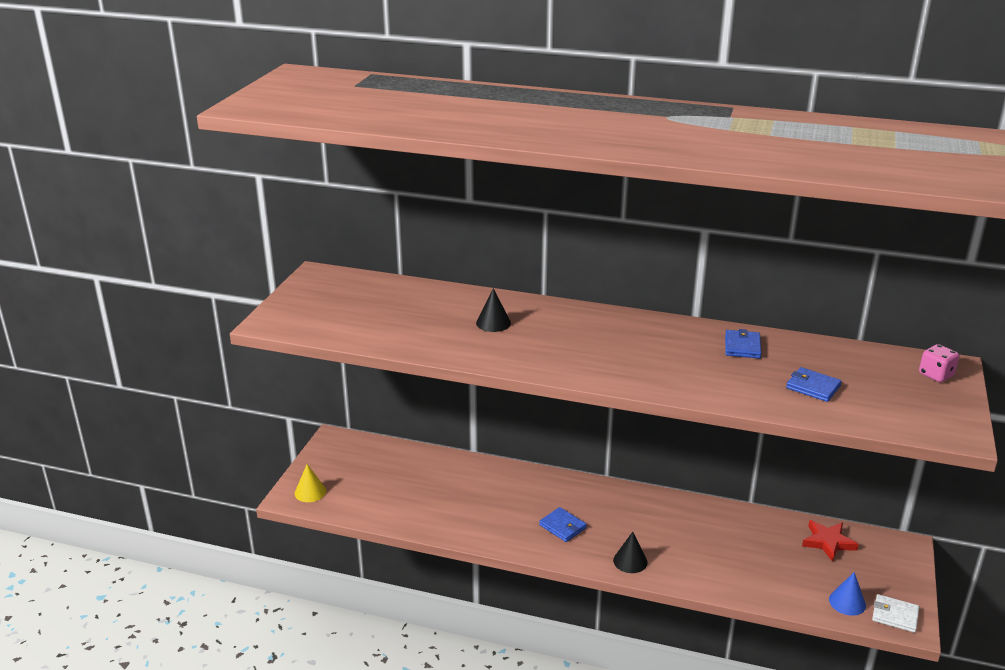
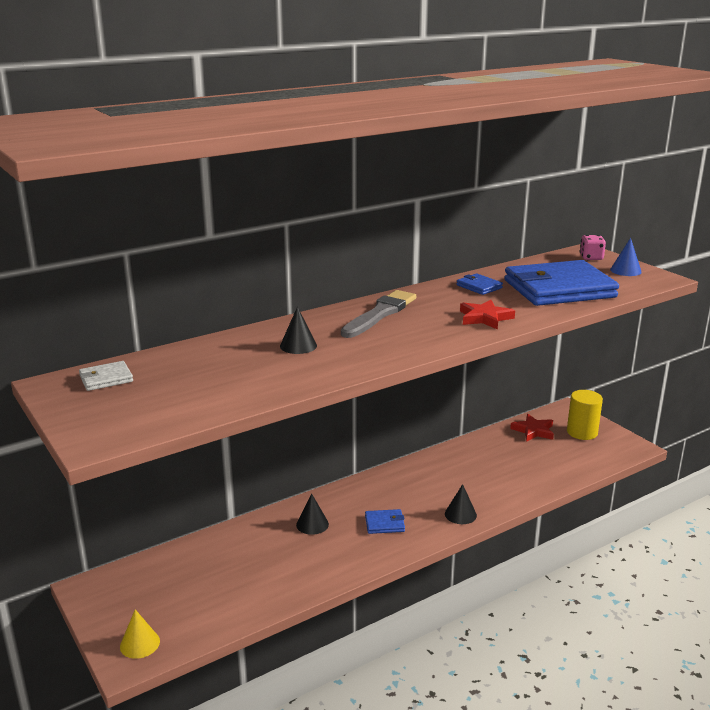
camera: 50 degrees left, 5 degrees down
blue wallet [786,367,842,402] -> blue wallet [504,260,619,306], size x2.46
blue cone [829,572,866,616] -> blue cone moved to [610,238,642,276]
white wallet [872,594,919,633] -> white wallet moved to [79,361,133,391]
none -> black cone [296,494,329,535]
none -> grey brush [341,290,416,338]
none -> red star [460,300,515,330]
none -> yellow cylinder [567,390,603,440]

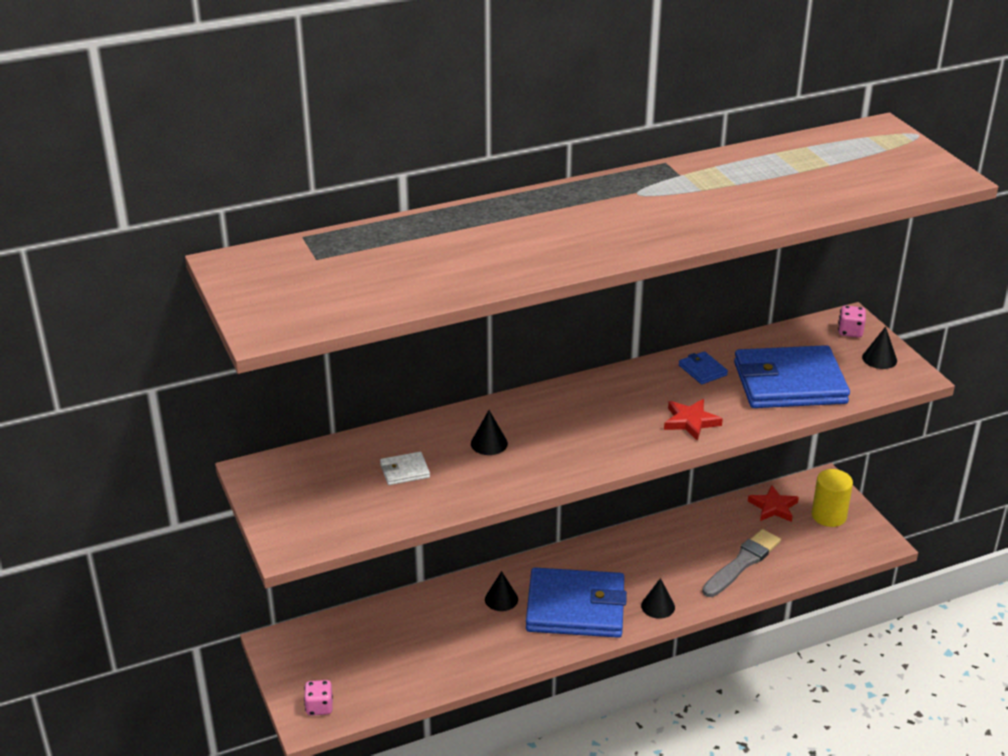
camera: 10 degrees right, 10 degrees up
white wallet [79,361,133,391] -> white wallet moved to [380,452,430,485]
yellow cone [120,609,160,659] -> pink dice [304,680,333,716]
grey brush [341,290,416,338] -> grey brush moved to [702,529,781,597]
blue wallet [365,509,405,534] -> blue wallet [526,568,627,638], size x2.46
blue cone [610,238,642,276] -> black cone [862,326,897,369]

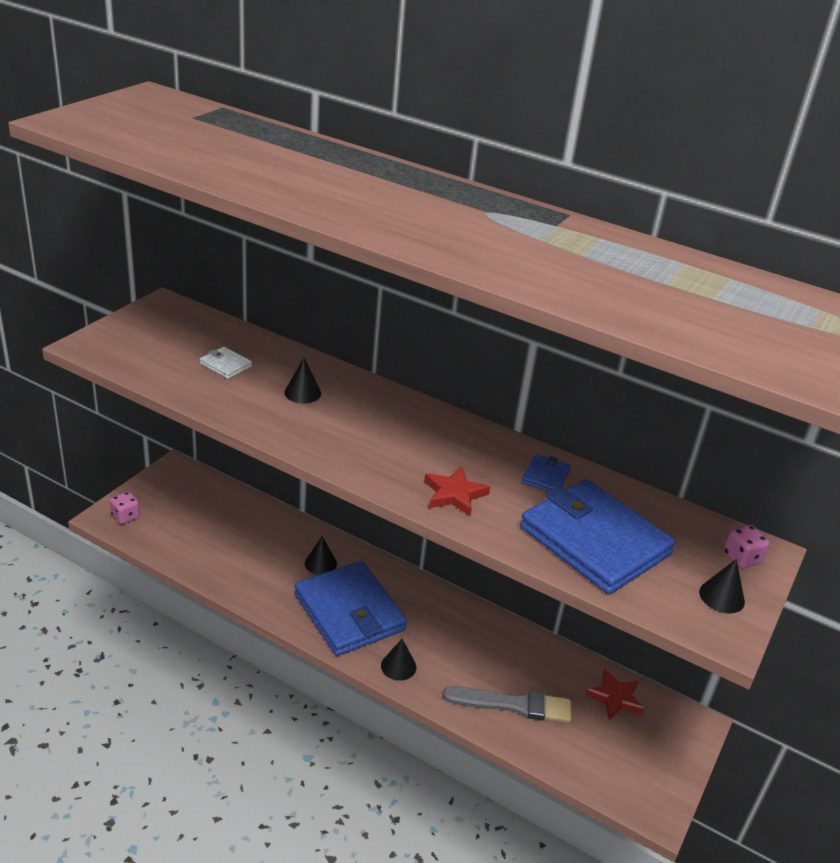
camera: 50 degrees right, 0 degrees up
yellow cylinder [812,469,853,527] -> none

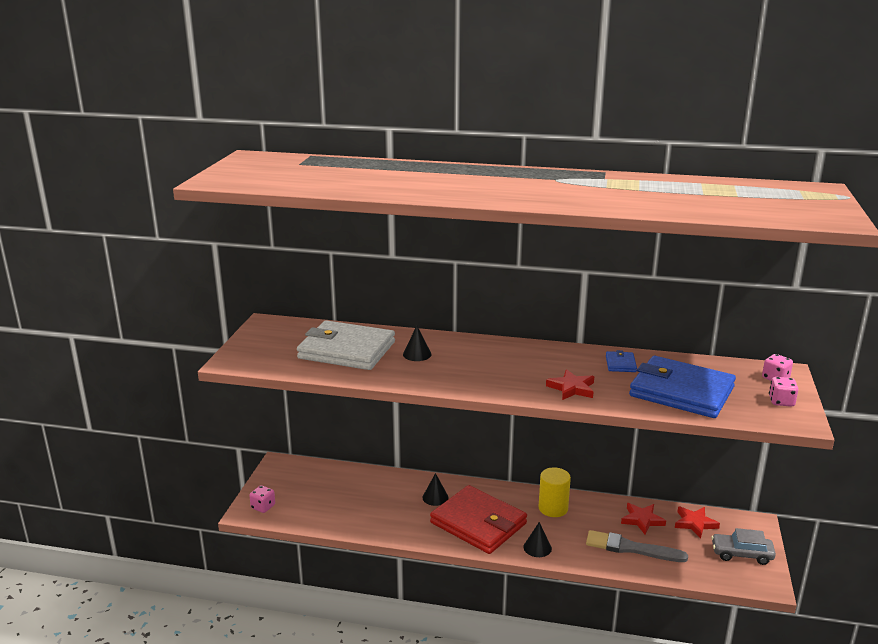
camera: 15 degrees left, 10 degrees down
white wallet [200,347,252,379] -> white wallet [297,320,395,370], size x2.46
blue wallet [294,561,407,656] -> red wallet [430,485,527,554]
grey brush [443,686,571,723] -> grey brush turned 150 degrees counterclockwise [586,530,688,562]
black cone [699,559,745,614] -> pink dice [769,377,798,407]
none -> yellow cylinder [539,467,571,517]
none -> red star [621,503,666,535]
none -> grey car [711,528,776,565]

